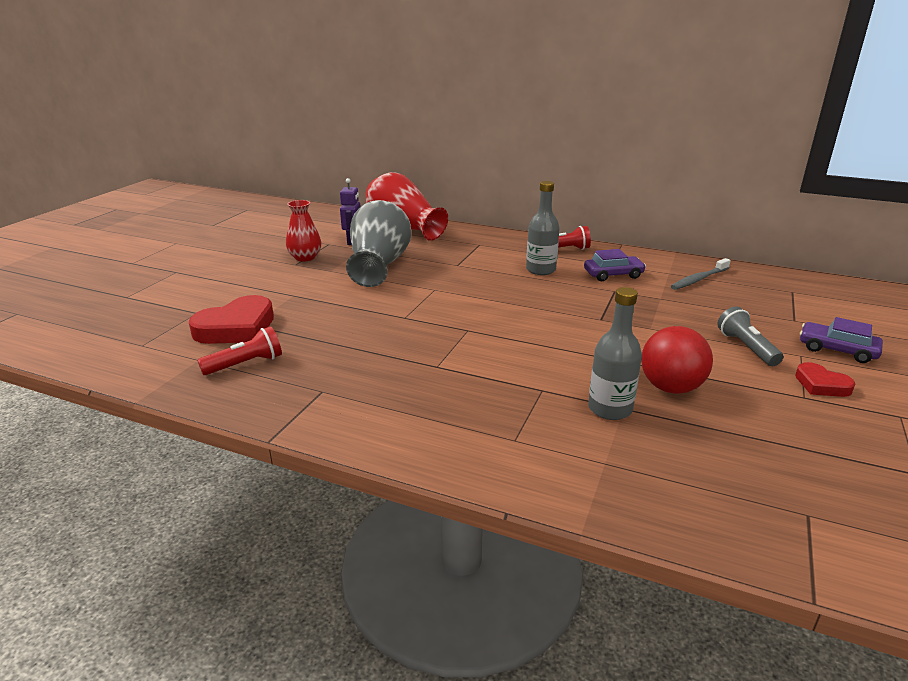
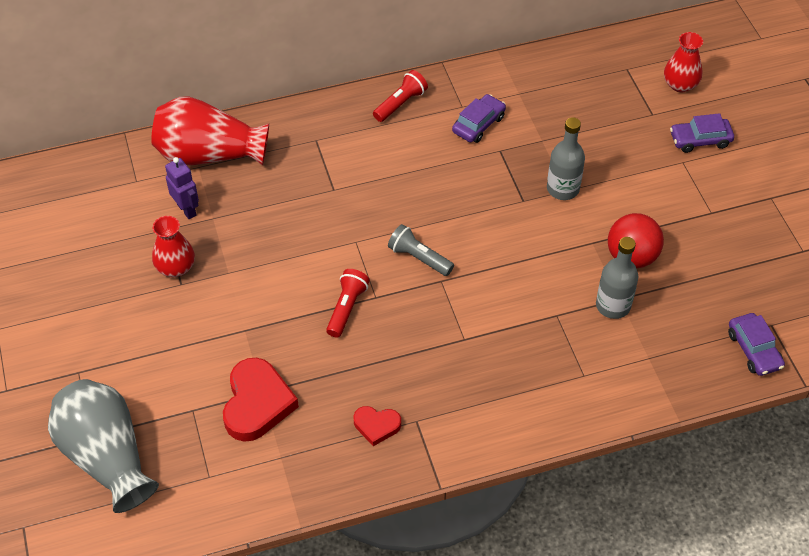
camera: 40 degrees left, 25 degrees up
red flashlight [197,326,282,375] -> red flashlight moved to [326,269,370,338]
grey vase [346,200,411,287] -> grey vase moved to [48,379,159,513]
grey bottle [526,181,560,275] -> grey bottle moved to [547,117,585,200]
grey toothbrush [671,258,731,290] -> none
grey flashlight [717,307,783,366] -> grey flashlight moved to [388,224,454,276]
red heart [795,362,855,397] -> red heart moved to [353,406,401,446]
none -> red vase [664,32,703,92]
none -> purple car [728,313,785,376]

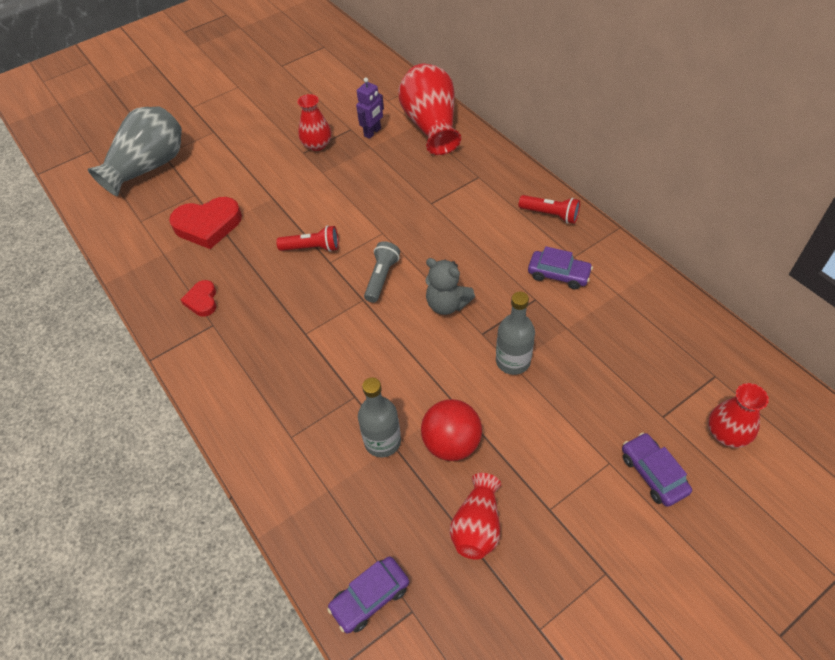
camera: 75 degrees right, 0 degrees up
none -> grey teddy bear [425,258,475,315]
none -> red vase [450,473,501,559]

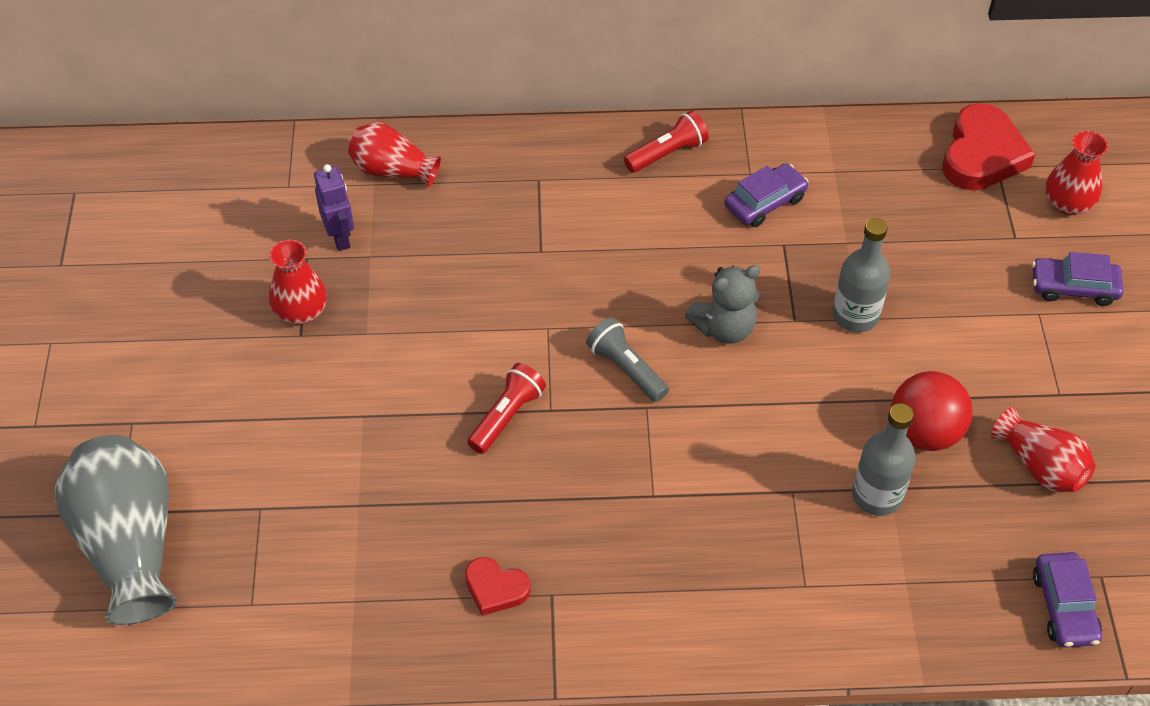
camera: 60 degrees left, 0 degrees up
red heart [169,197,242,249] -> red heart moved to [942,103,1035,191]
red vase [398,64,461,155] -> red vase [348,122,441,187], size x0.58

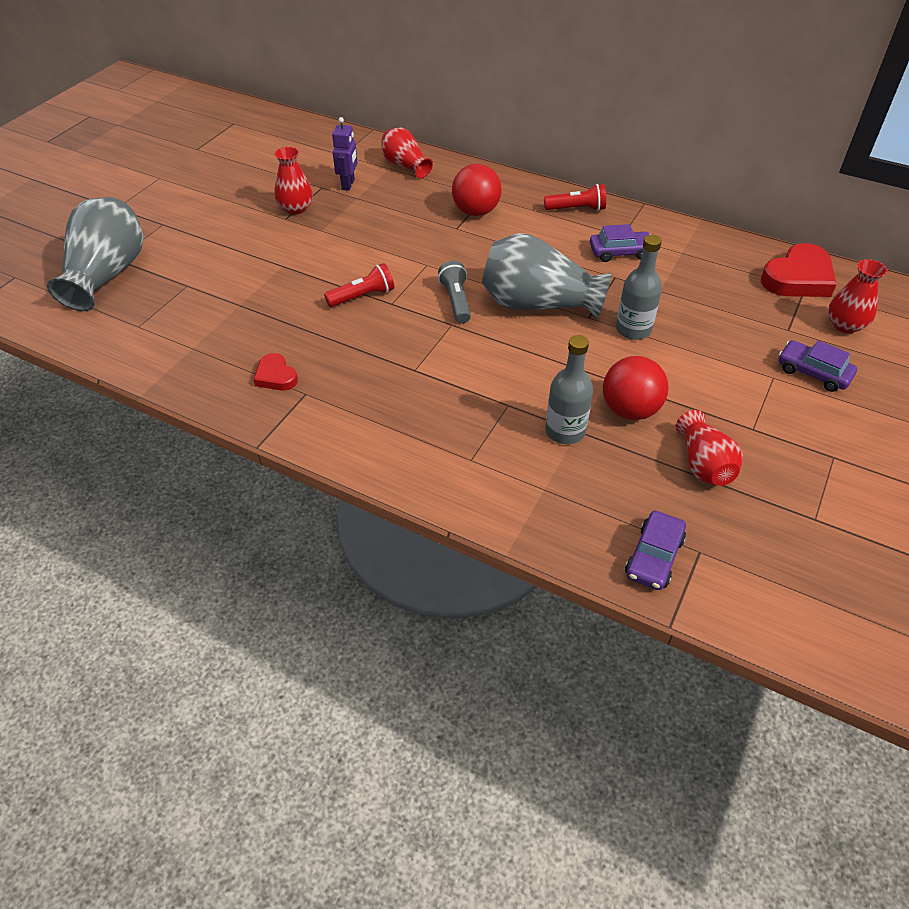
camera: 30 degrees right, 5 degrees down
grey teddy bear [685,265,760,344] -> grey vase [482,233,612,318]
none -> red ball [452,164,502,216]

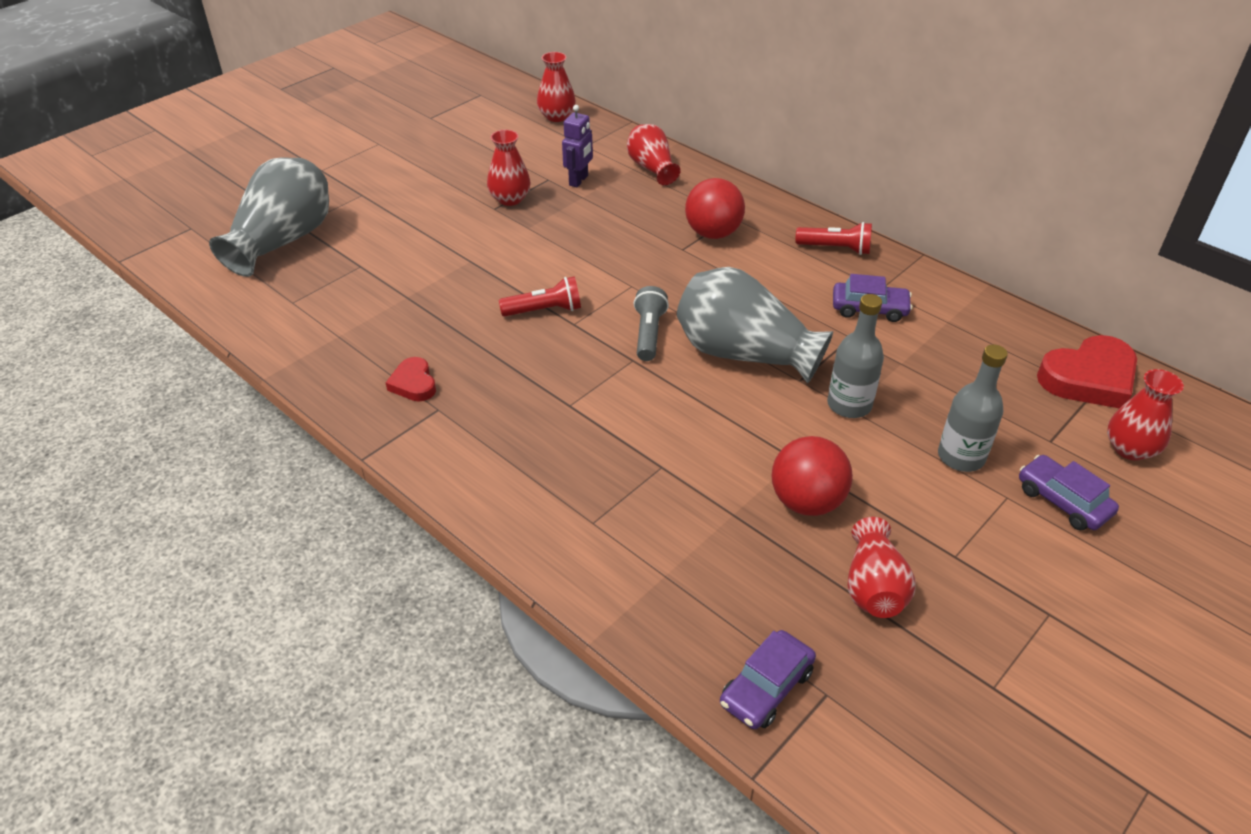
camera: 15 degrees right, 5 degrees down
grey bottle [545,335,593,444] -> grey bottle moved to [938,344,1008,472]
none -> red vase [537,52,576,122]

